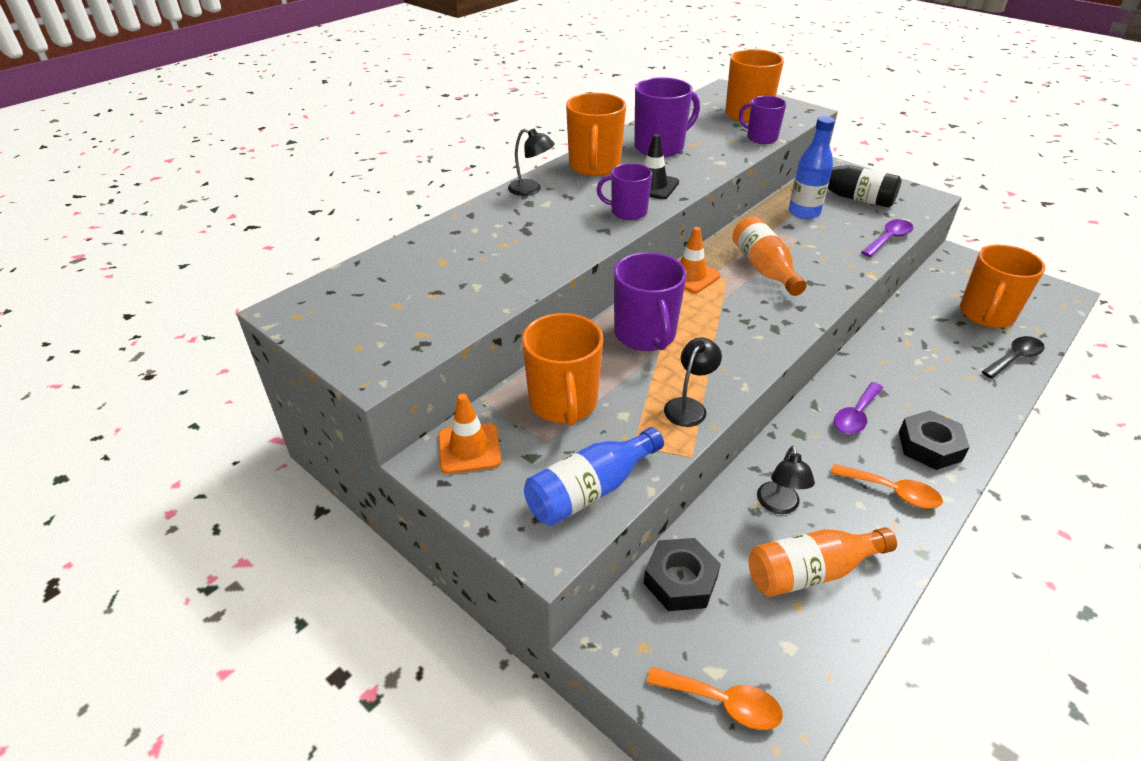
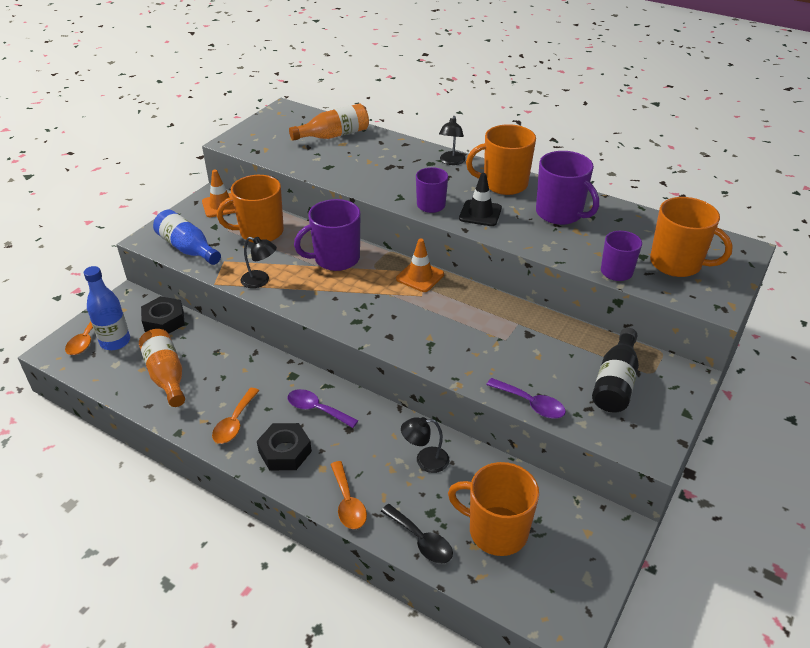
camera: 80 degrees right, 0 degrees up
orange bottle [732,216,807,296] -> orange bottle moved to [289,104,369,141]
black lamp [757,446,815,514] -> black lamp moved to [401,417,449,473]
blue bottle [789,116,835,219] -> blue bottle moved to [84,266,130,350]
none -> orange spoon [330,461,367,529]

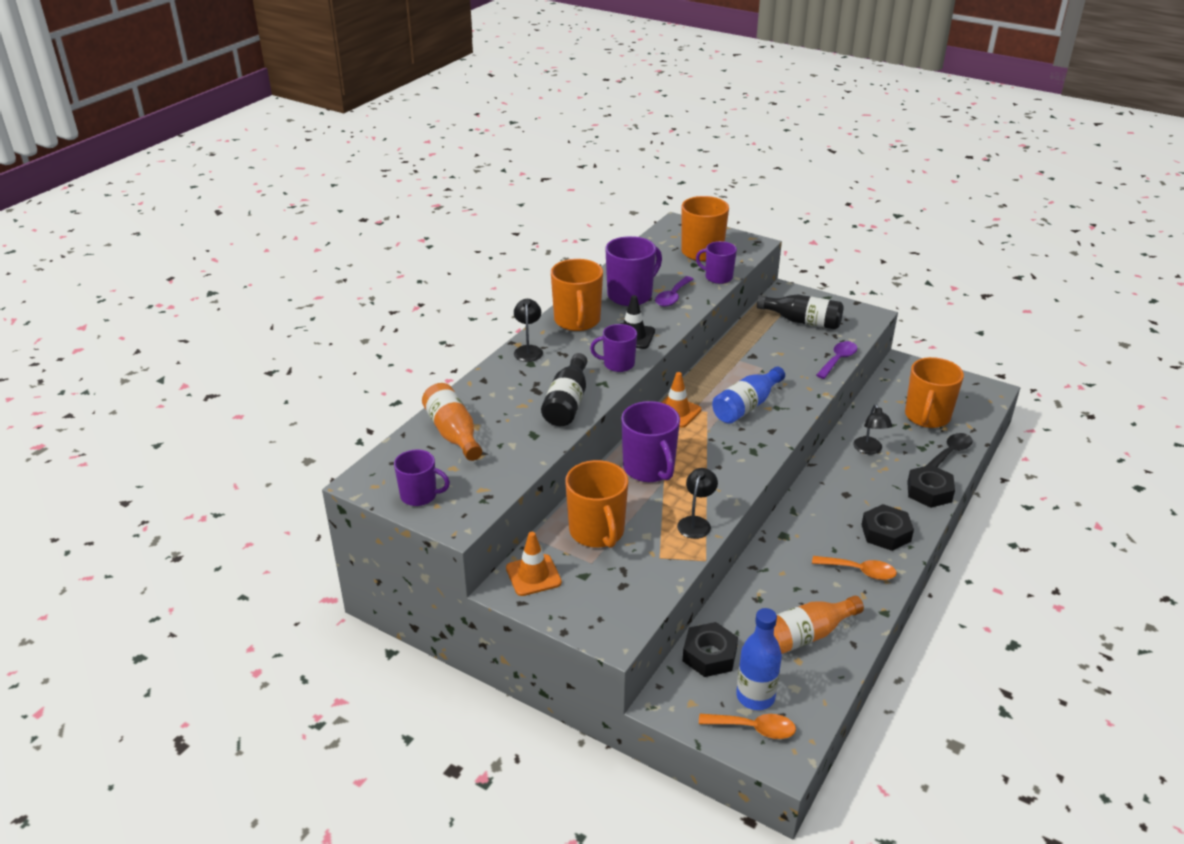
camera: 90 degrees left, 5 degrees down
blue bottle [153,210,221,265] -> blue bottle moved to [712,367,785,424]
purple spoon [288,389,358,428] -> purple spoon moved to [655,276,693,307]
orange spoon [330,461,367,529] -> black nut [907,465,955,508]
black lamp [439,116,466,165] -> black lamp turned 105 degrees counterclockwise [514,299,543,362]
none -> purple mug [394,449,450,506]
none -> black bottle [541,353,587,426]

